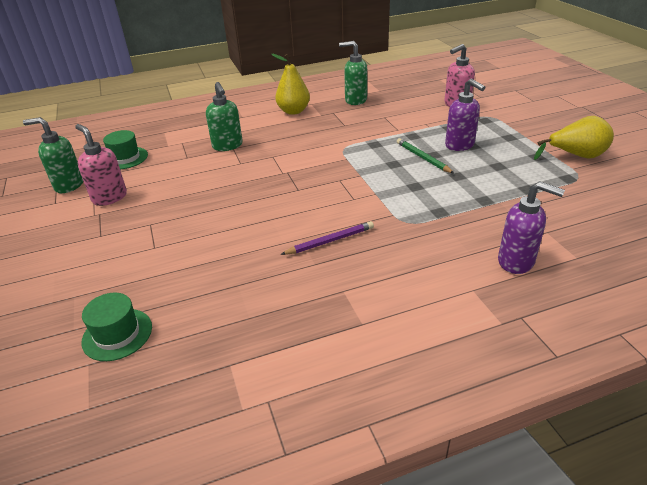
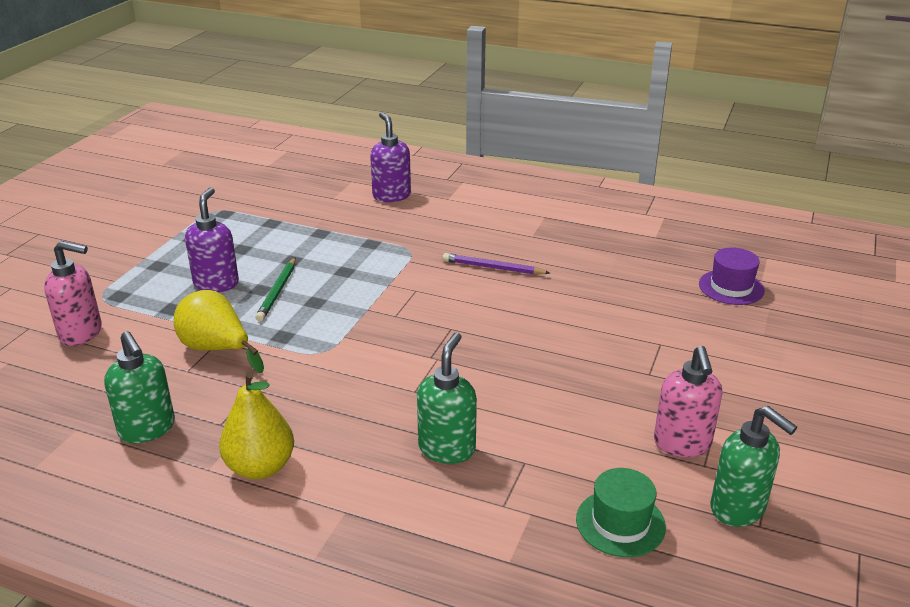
camera: 140 degrees left, 5 degrees down
green hat [81,293,152,361] -> purple hat [699,247,765,305]
yellow pear [534,116,614,160] -> yellow pear moved to [173,290,264,373]

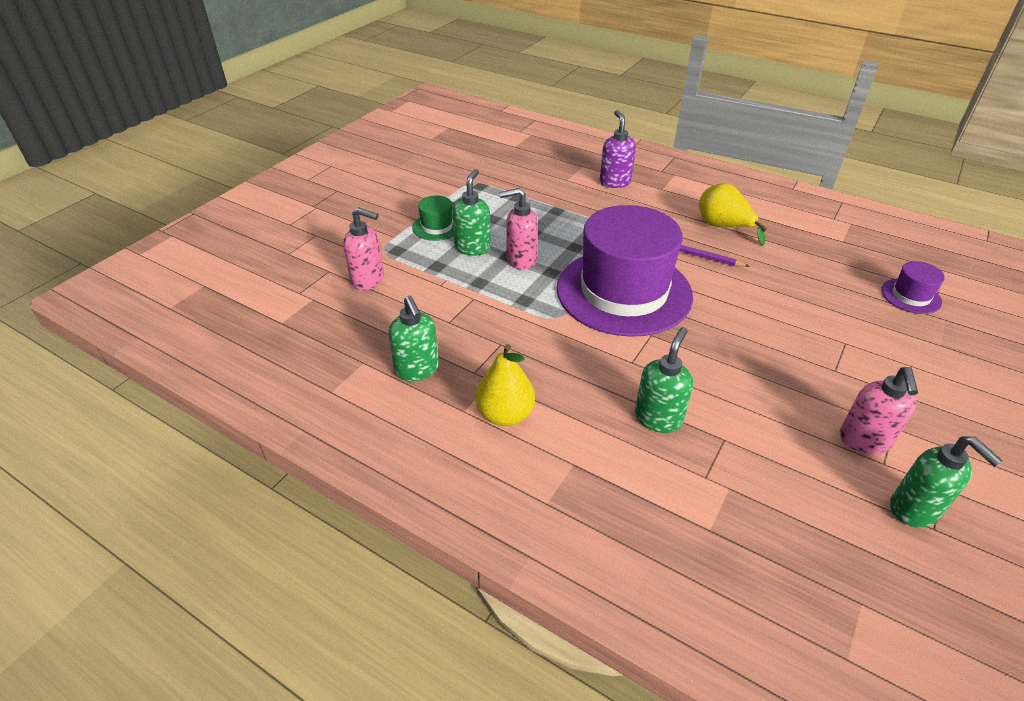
camera: 10 degrees right, 10 degrees up
yellow pear [173,290,264,373] -> yellow pear moved to [699,183,767,246]
purple soap dispenser [185,187,239,292] -> green soap dispenser [452,169,491,256]
green pencil [255,258,296,322] -> pink soap dispenser [499,188,538,270]
green hat [576,468,666,557] -> green hat moved to [412,195,454,241]
none -> purple hat [557,205,693,337]

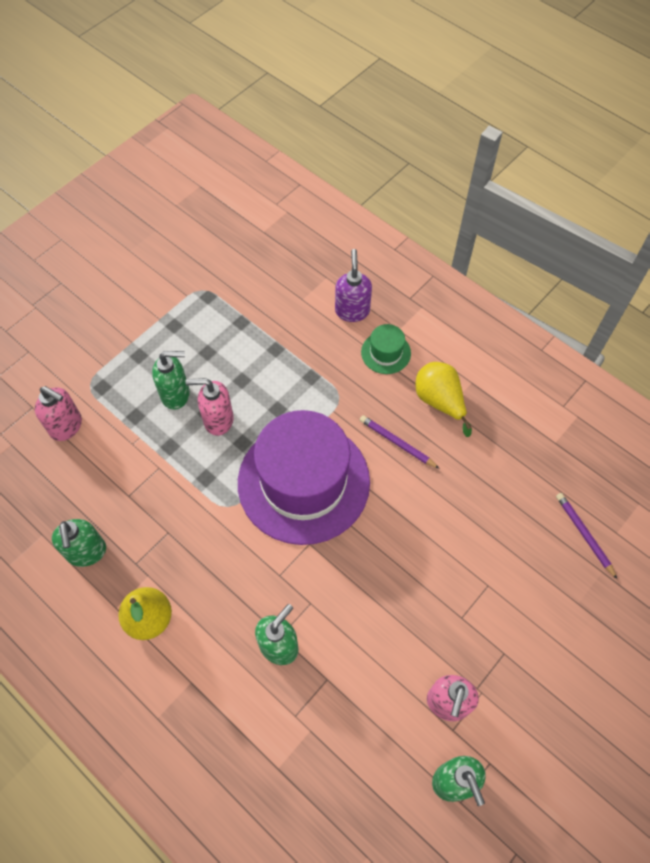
camera: 10 degrees right, 20 degrees up
green hat [412,195,454,241] -> green hat moved to [361,324,411,374]
green soap dispenser [452,169,491,256] -> green soap dispenser turned 60 degrees clockwise [152,351,190,410]
purple hat [881,261,945,314] -> purple pencil [556,493,617,579]

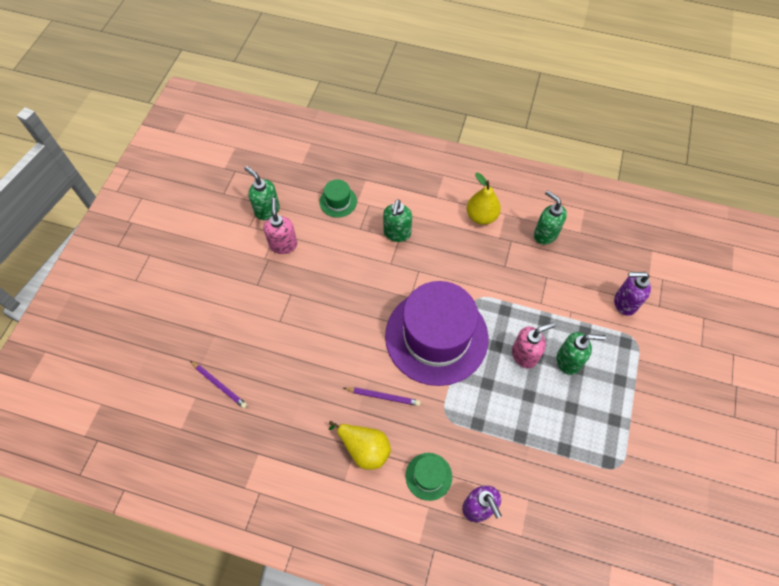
camera: 155 degrees right, 0 degrees up
pink soap dispenser [35,386,82,441] -> purple soap dispenser [614,272,651,316]
green soap dispenser [152,351,190,410] -> green soap dispenser turned 150 degrees counterclockwise [557,332,606,375]
none -> green hat [319,179,357,218]

